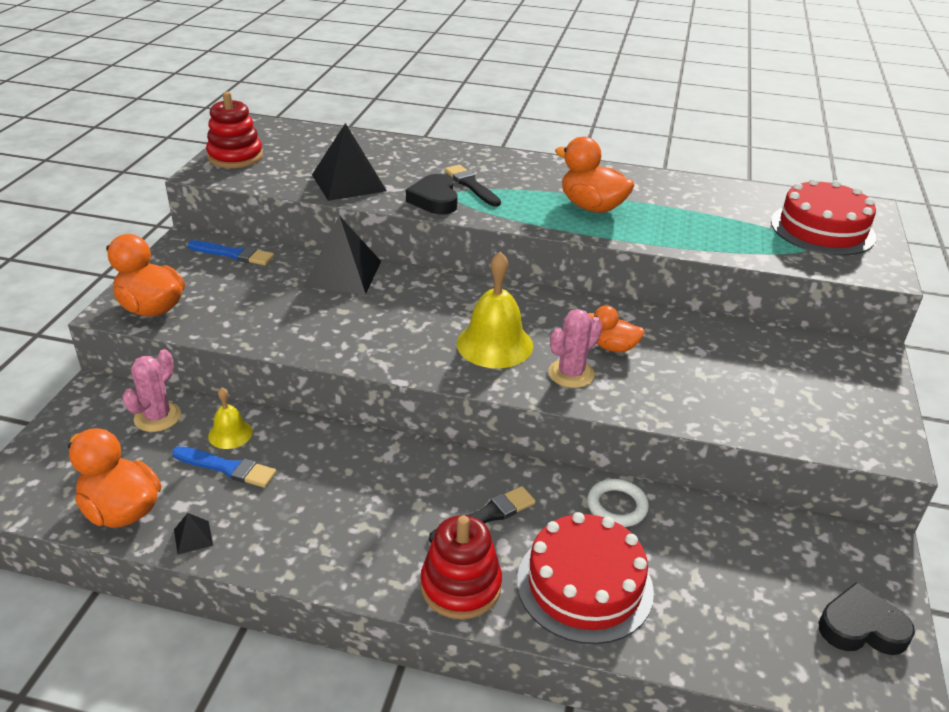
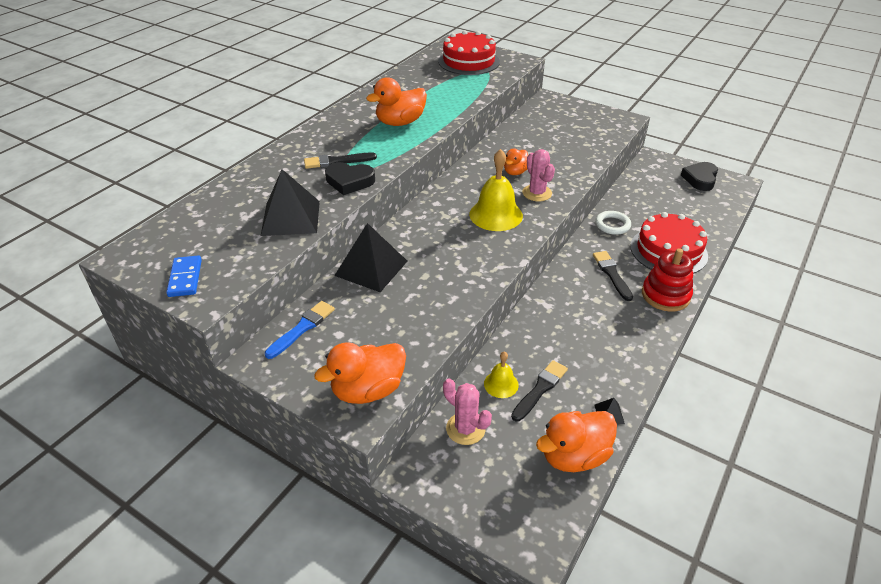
camera: 70 degrees left, 5 degrees up
blue brush [172,446,276,488] -> black brush [511,360,568,421]
red stacking toy [206,92,263,168] -> blue domino [166,255,202,297]

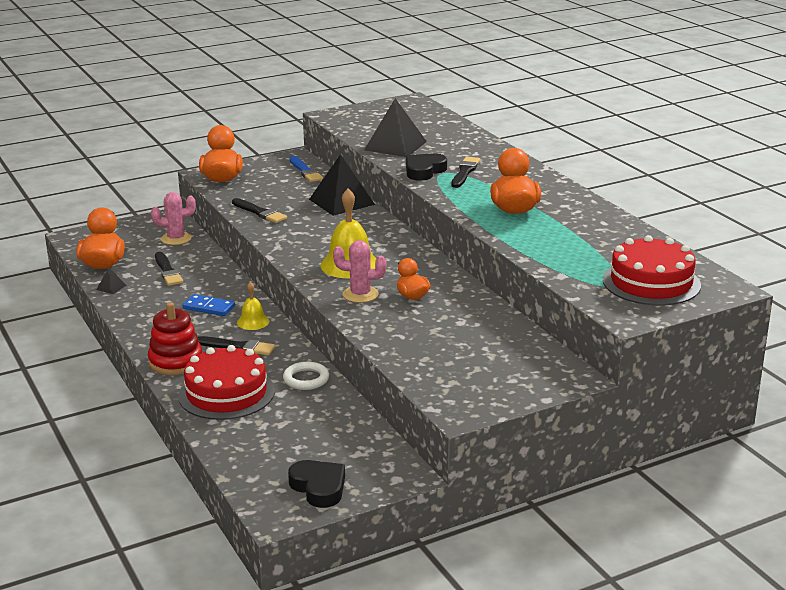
camera: 120 degrees right, 15 degrees down
blue domino [166,255,202,297] -> blue domino moved to [183,294,235,316]
yellow bell [484,352,519,398] -> yellow bell moved to [237,281,269,330]
none -> black brush [232,198,287,223]

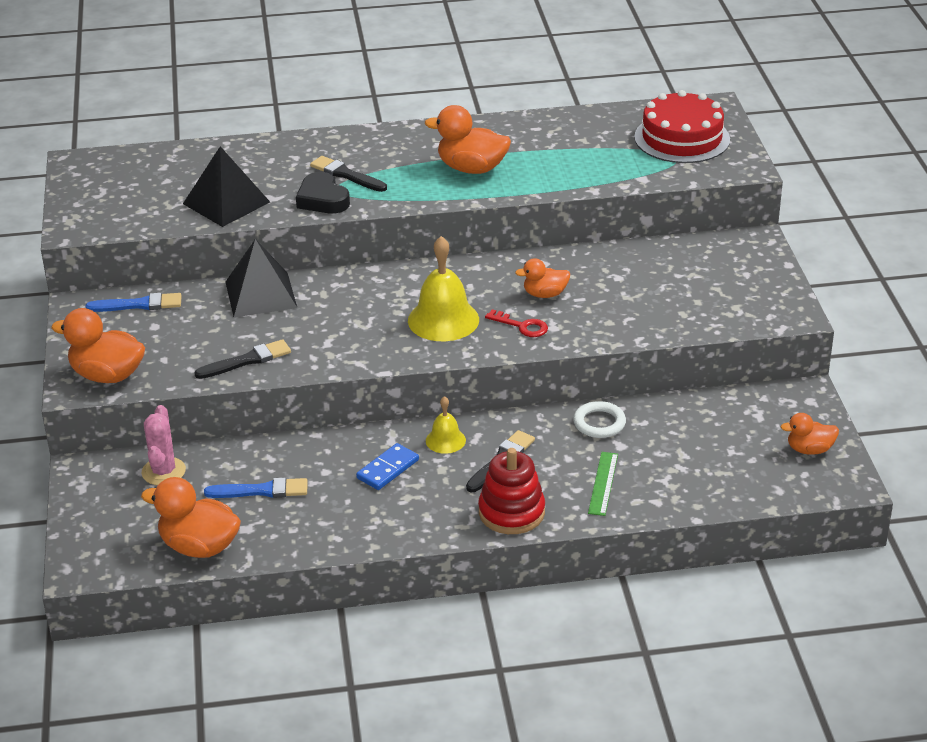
camera: 70 degrees left, 10 degrees up
black pyramid [96,268,127,294] -> none
black brush [155,252,183,286] -> blue brush [204,478,308,498]
red cake [178,345,275,420] -> green ruler [588,452,618,516]
black heart [288,460,345,508] -> orange duck [781,413,839,455]
pink cactus [333,240,386,303] -> red key [485,309,548,337]

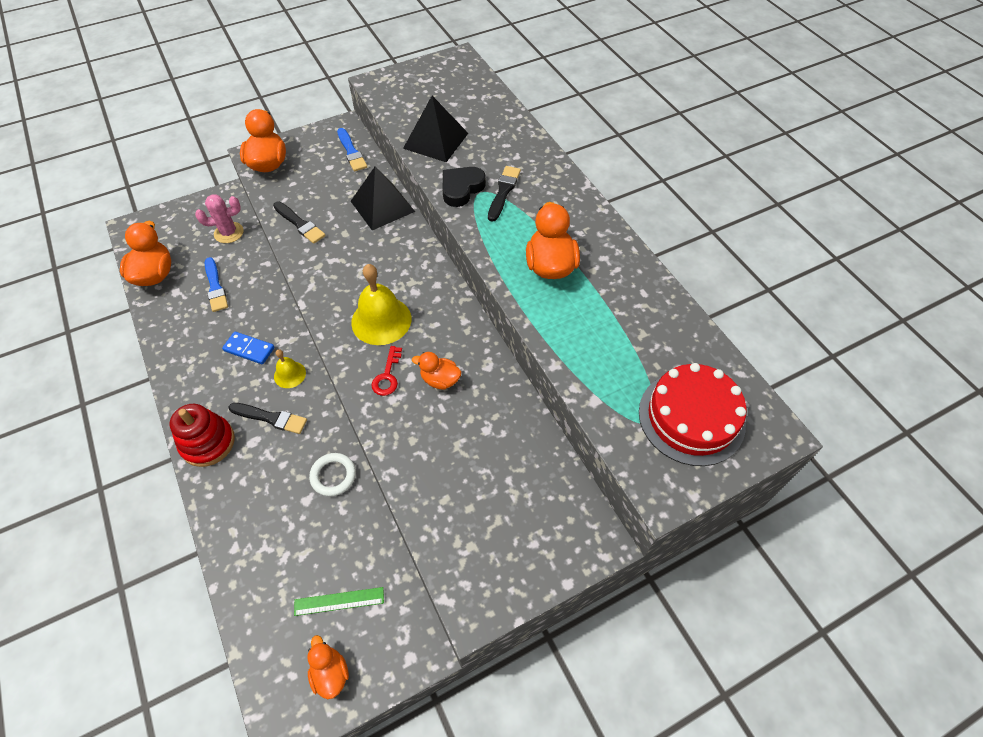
camera: 70 degrees right, 20 degrees up
orange duck [515,258,570,298] -> orange duck turned 45 degrees counterclockwise [412,352,461,389]
green ruler [588,452,618,516] -> green ruler moved to [294,587,384,616]

